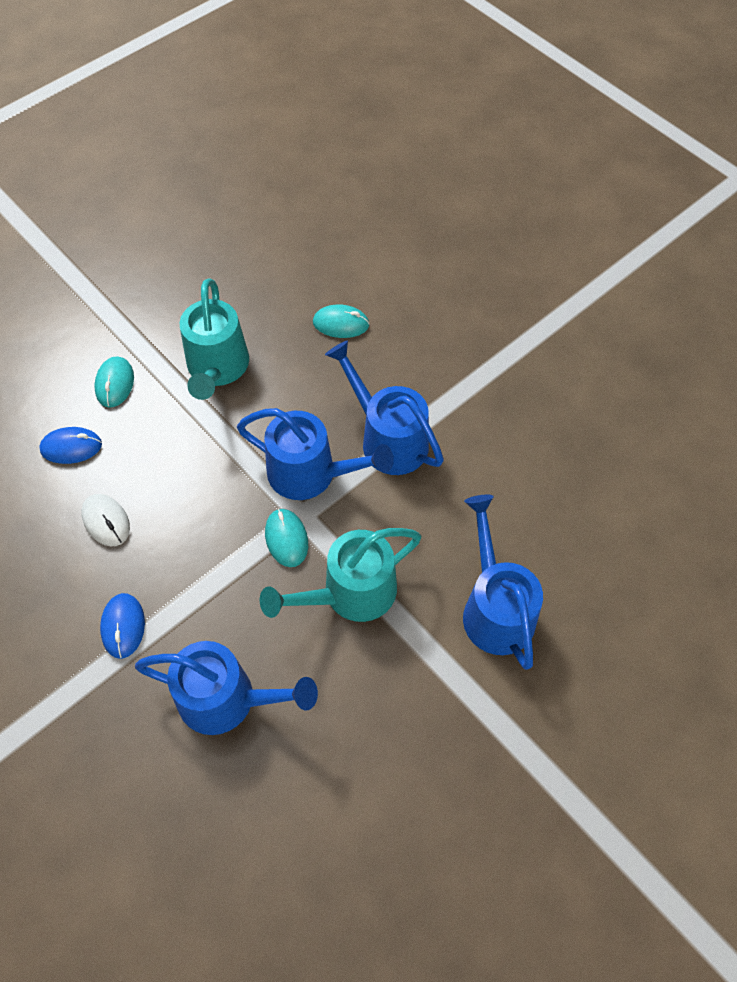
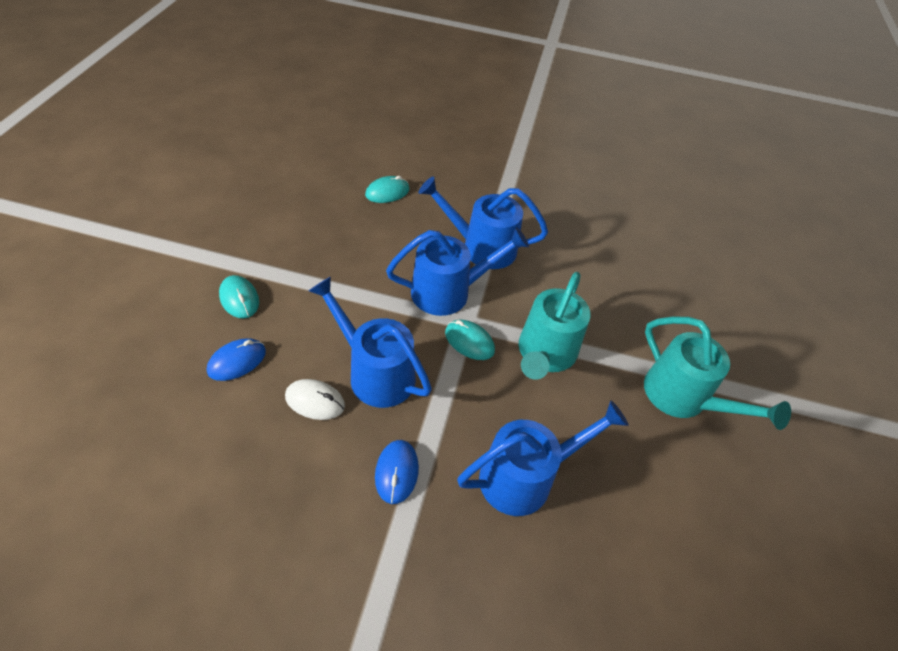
camera: 40 degrees left, 10 degrees down
blue mouse [100,593,145,659] -> blue mouse turned 45 degrees clockwise [375,440,419,504]
turquoise watering can [180,278,249,400] -> turquoise watering can moved to [644,316,791,430]
blue watering can [463,495,543,670] -> blue watering can moved to [309,276,432,408]

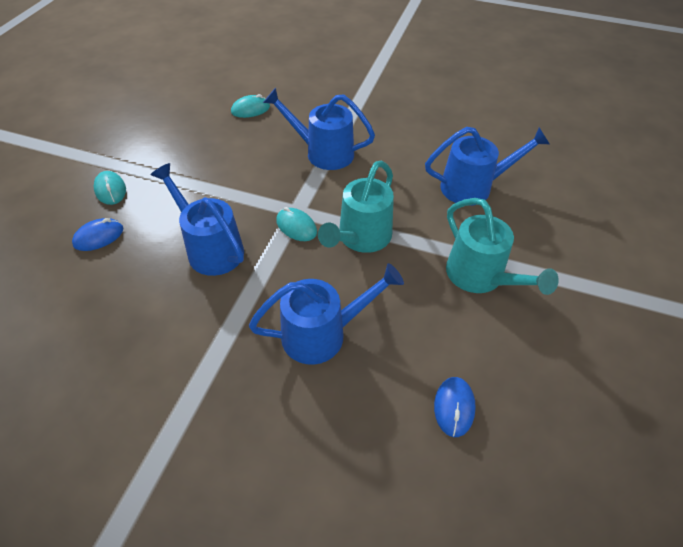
camera: 10 degrees right, 0 degrees up
white mouse [285,379,345,420] -> none
blue mouse [375,440,419,504] -> blue mouse moved to [434,377,476,437]
blue watering can [386,227,529,316] -> blue watering can moved to [425,127,550,206]

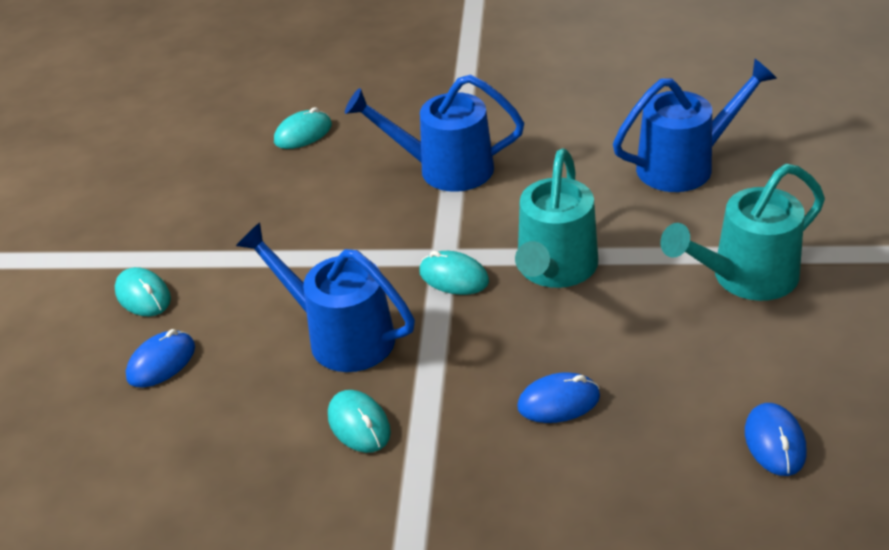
camera: 10 degrees left, 10 degrees down
blue watering can [249,263,404,365] -> blue mouse [517,372,600,423]
turquoise watering can [446,198,559,295] -> turquoise watering can turned 105 degrees clockwise [660,164,825,301]
none -> turquoise mouse [328,390,391,453]

